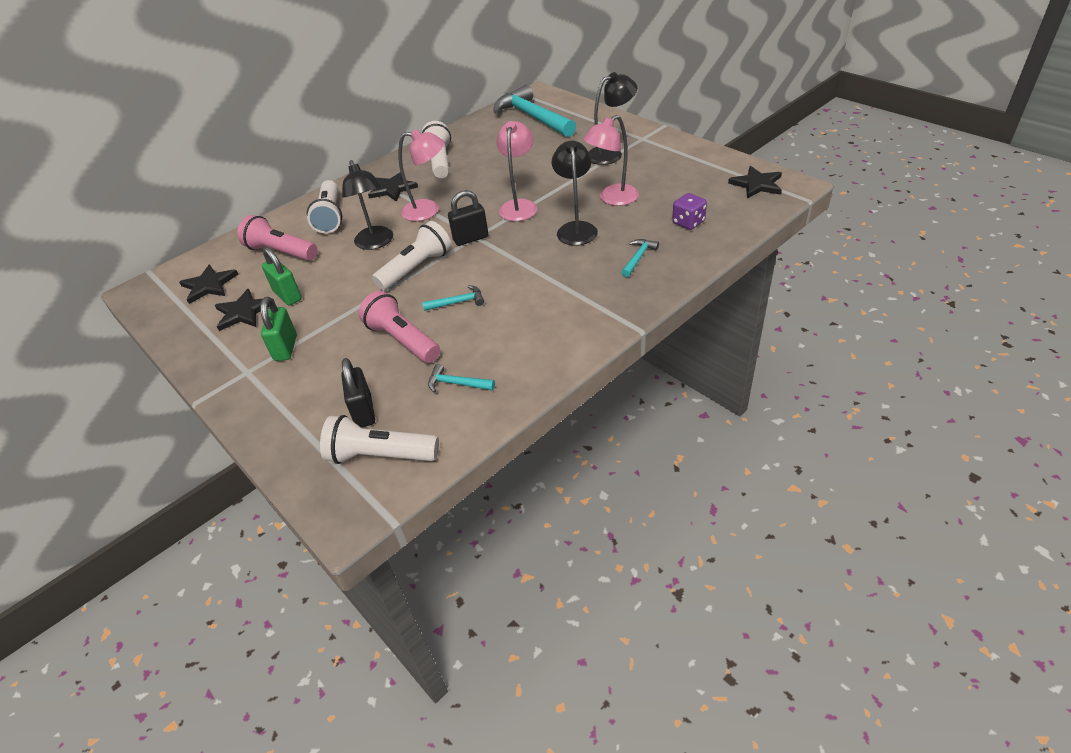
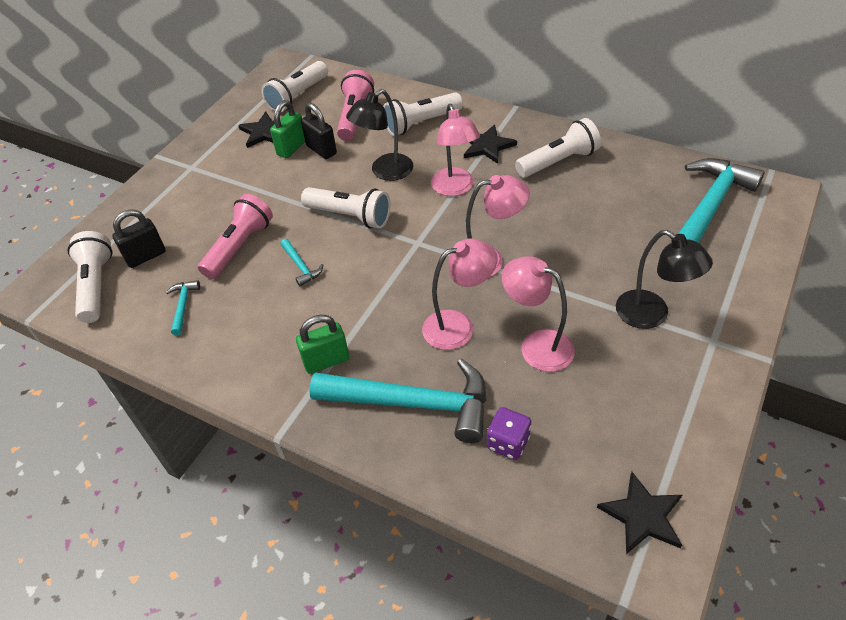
camera: 70 degrees right, 5 degrees up
black star [179,264,238,304] -> white flashlight [261,61,328,112]
green padlock [260,297,297,361] -> green padlock moved to [296,315,349,374]
black padlock [448,190,488,246] -> black padlock moved to [301,103,337,159]
black lamp [552,141,598,246] -> pink lamp [422,238,498,350]
turquoise hammer [621,239,659,277] -> turquoise hammer [309,358,487,443], size x2.38

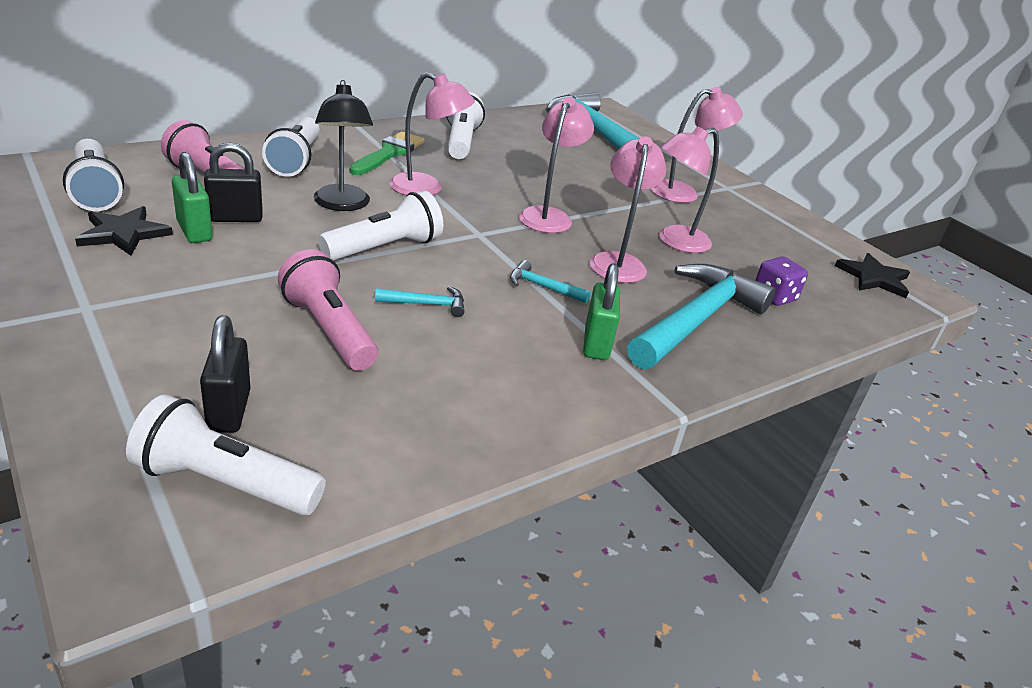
camera: 70 degrees left, 15 degrees down
turquoise hammer [166,280,200,336] -> turquoise hammer moved to [510,260,591,303]
black star [464,124,517,164] -> green brush [349,132,424,175]
black lamp [616,230,713,329] -> pink lamp [651,87,743,203]

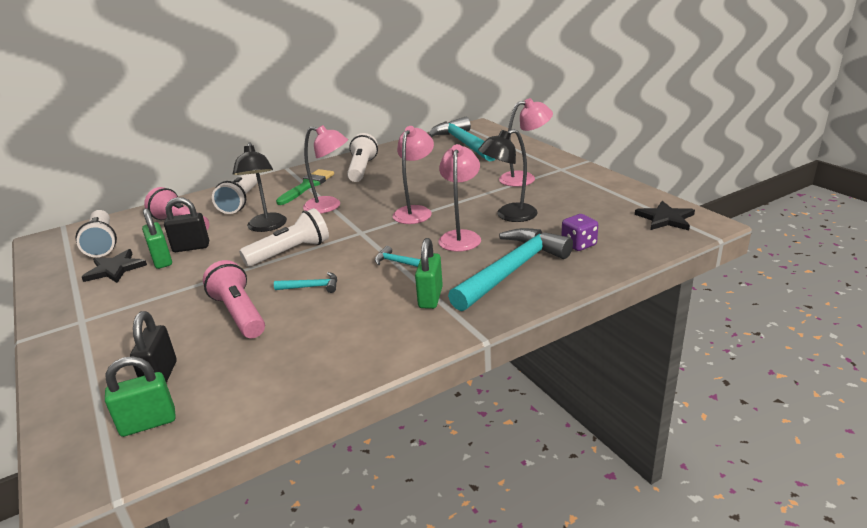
camera: 10 degrees right, 5 degrees down
white flashlight [126,394,326,515] -> green padlock [105,356,176,437]
pink lamp [659,126,719,253] -> black lamp [478,129,538,222]

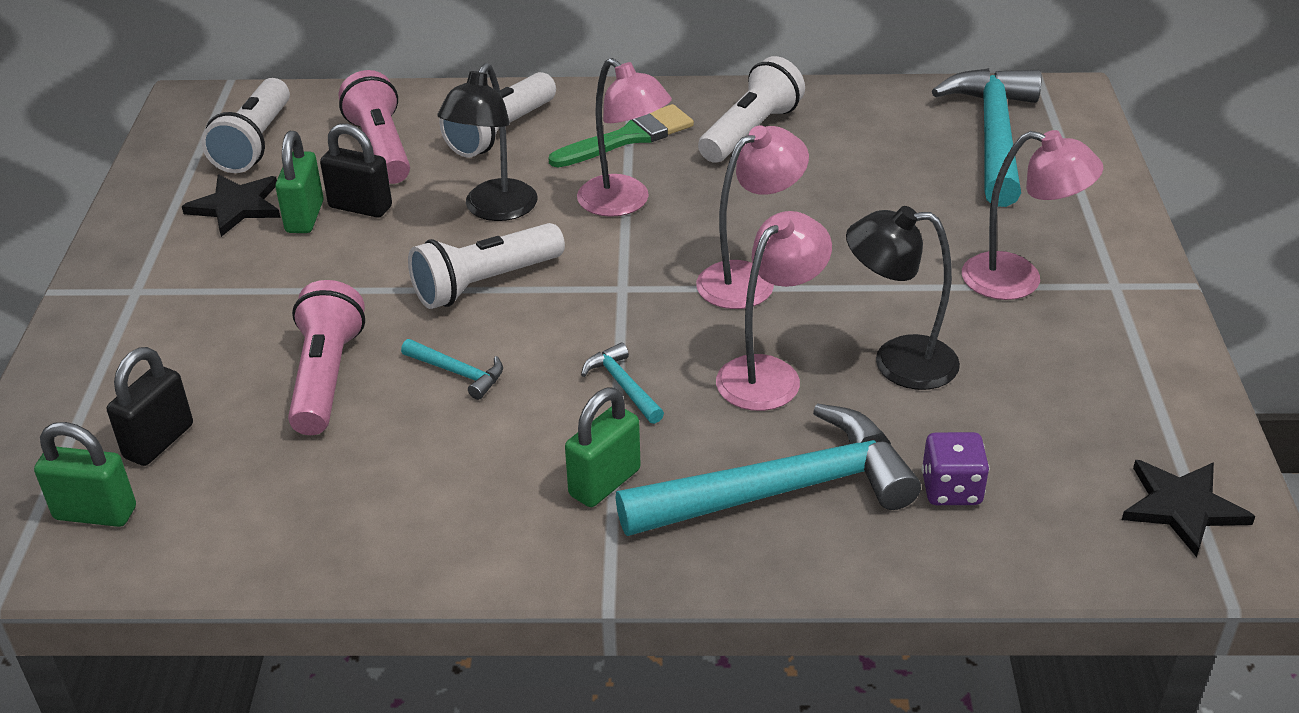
camera: 30 degrees right, 10 degrees up
white flashlight [239,208,329,267] -> white flashlight turned 150 degrees clockwise [408,223,565,309]

